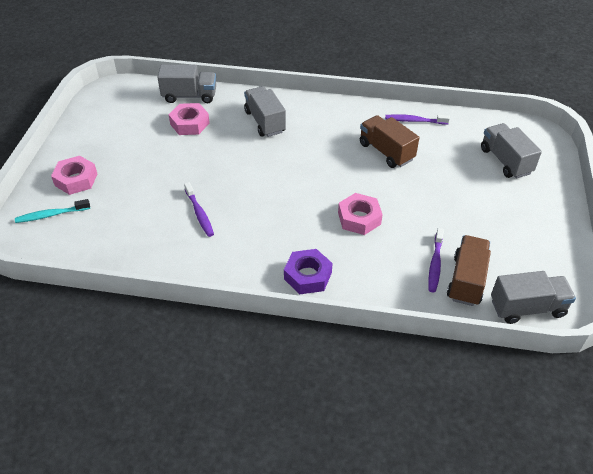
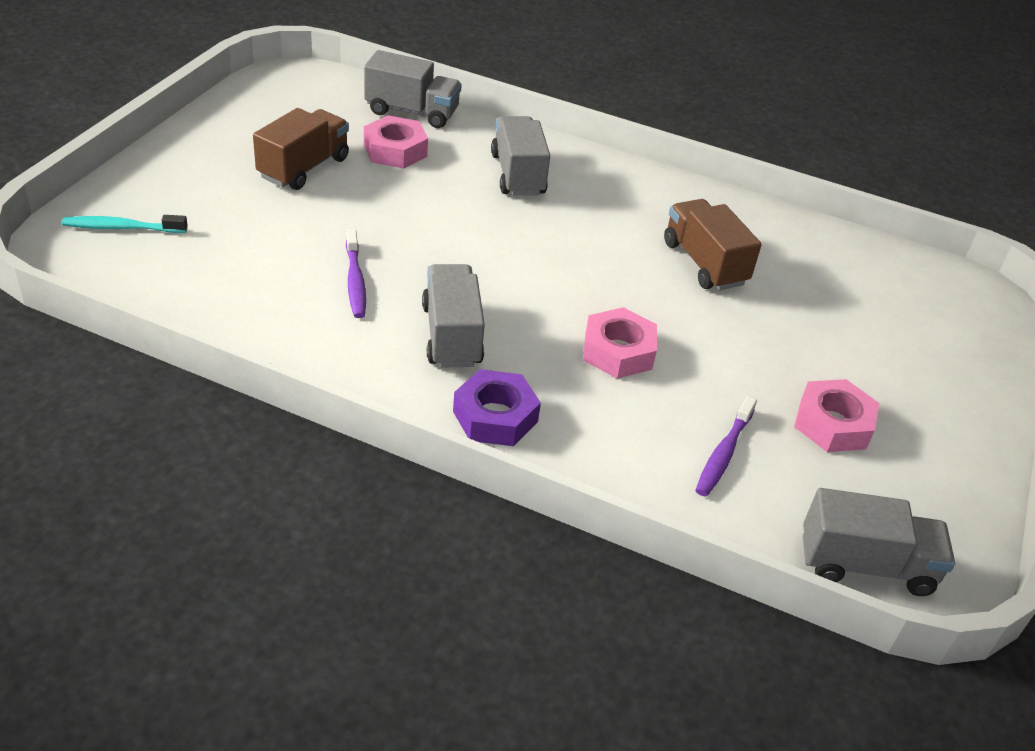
camera: 10 degrees right, 5 degrees down
pink nut [51,156,97,195] -> pink nut moved to [794,379,880,452]
purple toothbrush [385,114,450,124] -> none
brown truck [447,235,491,306] -> brown truck moved to [253,108,349,190]
grey truck [481,123,542,179] -> grey truck moved to [422,264,485,368]

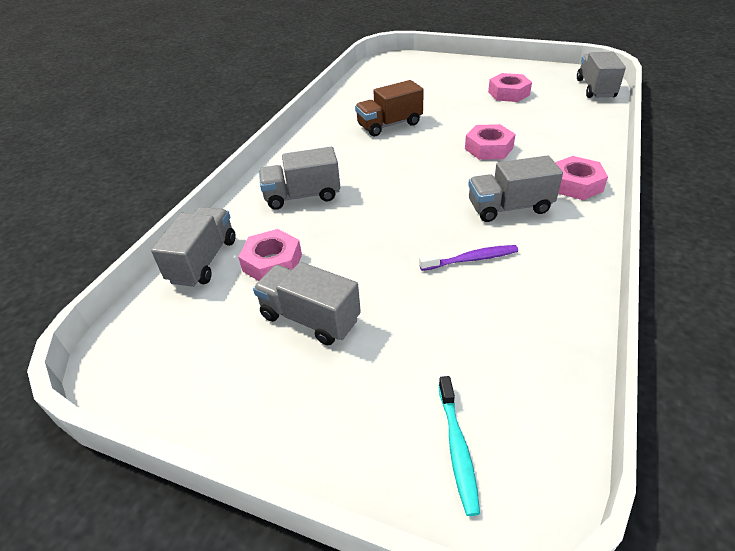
camera: 85 degrees left, 0 degrees up
brown truck [253,108,349,190] -> grey truck [253,262,361,345]
purple nut [453,369,541,446] -> pink nut [555,156,608,200]
purple toothbrush [695,396,757,497] -> none

